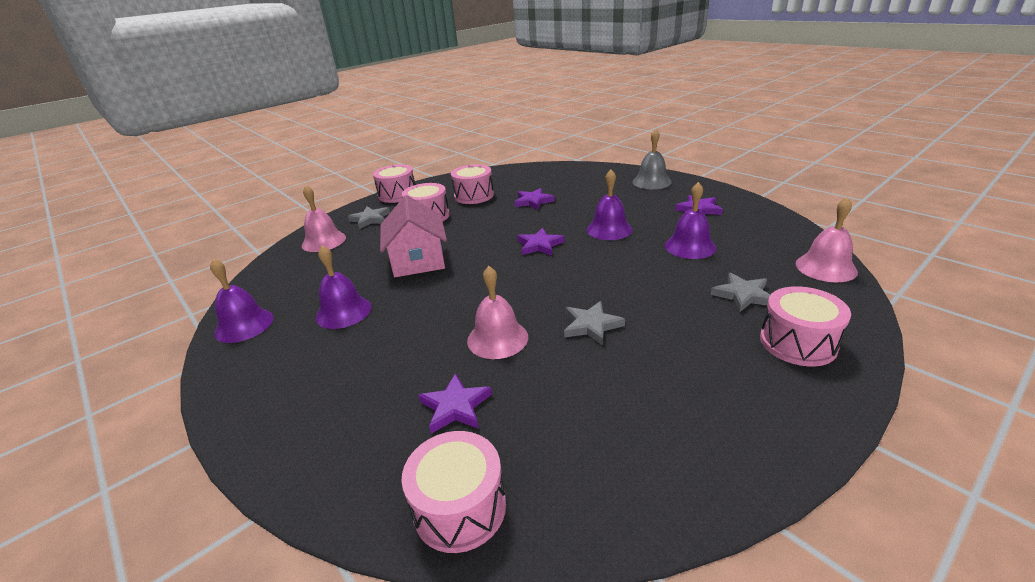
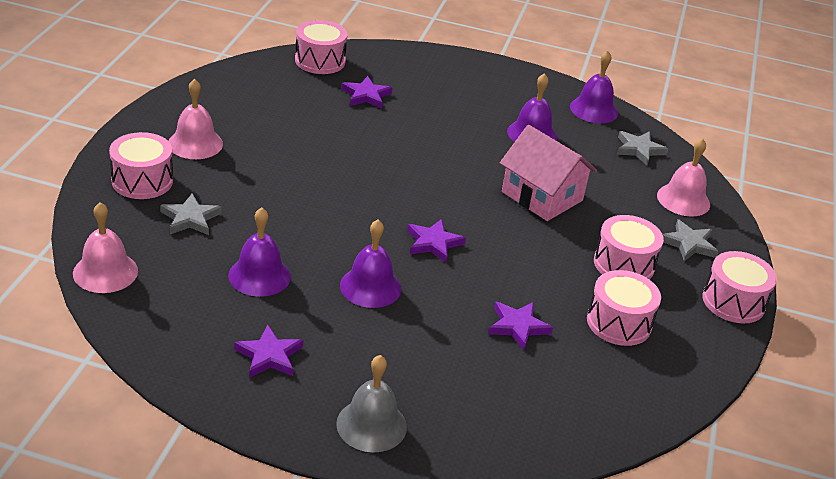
camera: 140 degrees right, 5 degrees up
pink bell [467,266,528,359] -> pink bell moved to [169,79,223,159]
grey star [564,301,625,346] -> grey star moved to [617,131,668,165]

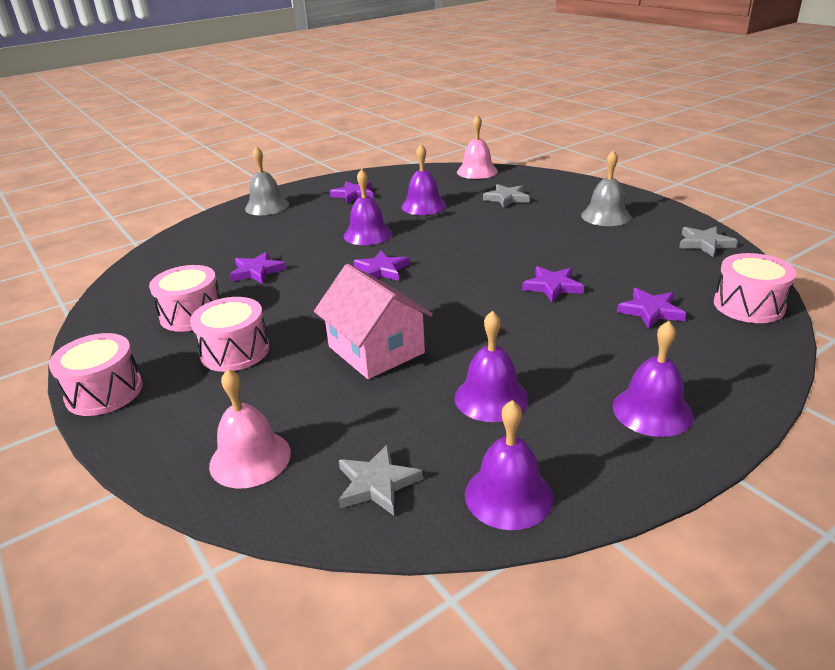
camera: 135 degrees right, 5 degrees down
pink drum [109,132,173,199] -> none
pink bell [169,79,223,159] -> grey bell [581,150,631,226]
pink house [500,125,597,221] -> pink house turned 60 degrees clockwise [314,264,433,379]
grey star [662,219,718,261] -> grey star moved to [679,227,738,256]
none -> purple star [522,266,584,302]
none -> purple bell [613,321,693,437]

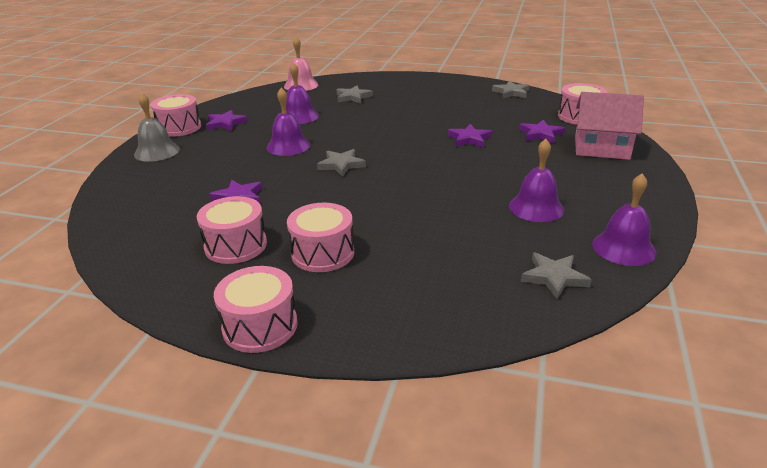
camera: 40 degrees left, 0 degrees up
pink bell [209,369,291,489] -> none
pink house [314,264,433,379] -> pink house moved to [575,92,644,160]
purple star [353,251,409,281] -> grey star [317,149,366,177]
grey bell [581,150,631,226] -> none
purple bell [613,321,693,437] -> none
none -> pink drum [151,94,201,137]

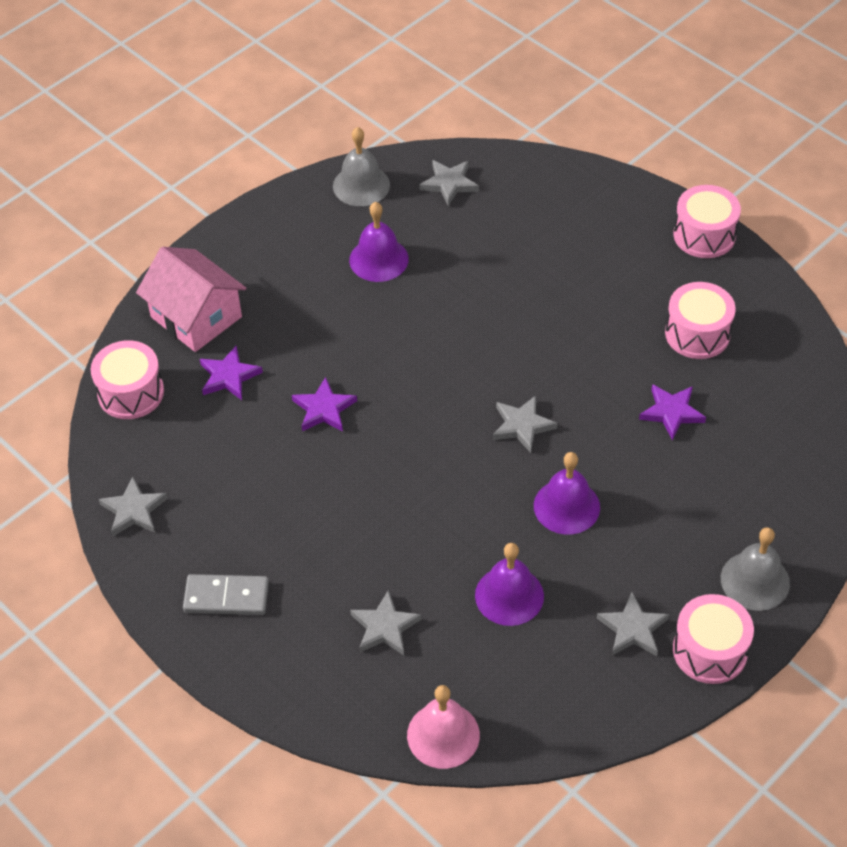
camera: 150 degrees left, 20 degrees up
purple star [206,110,248,131] -> grey star [597,592,669,656]
pink drum [287,203,354,272] -> none
purple bell [592,173,657,266] -> grey bell [333,127,390,206]
none -> grey domino [183,574,269,615]

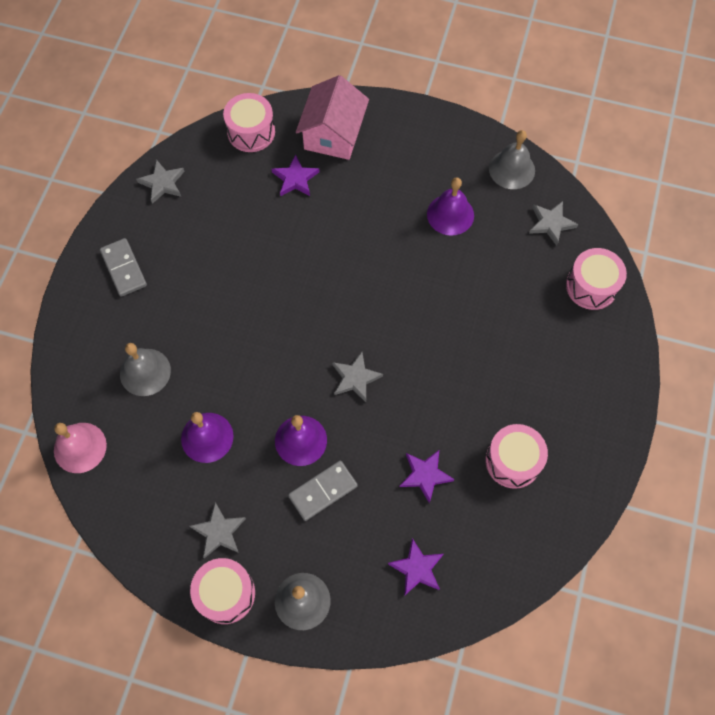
camera: 60 degrees right, 15 degrees up
purple star [292,377,357,432] -> purple star moved to [388,538,444,596]
grey star [350,590,422,655] -> grey bell [120,343,171,396]
pink drum [673,185,741,258] -> pink drum moved to [566,248,627,310]
none -> grey domino [288,461,358,521]

